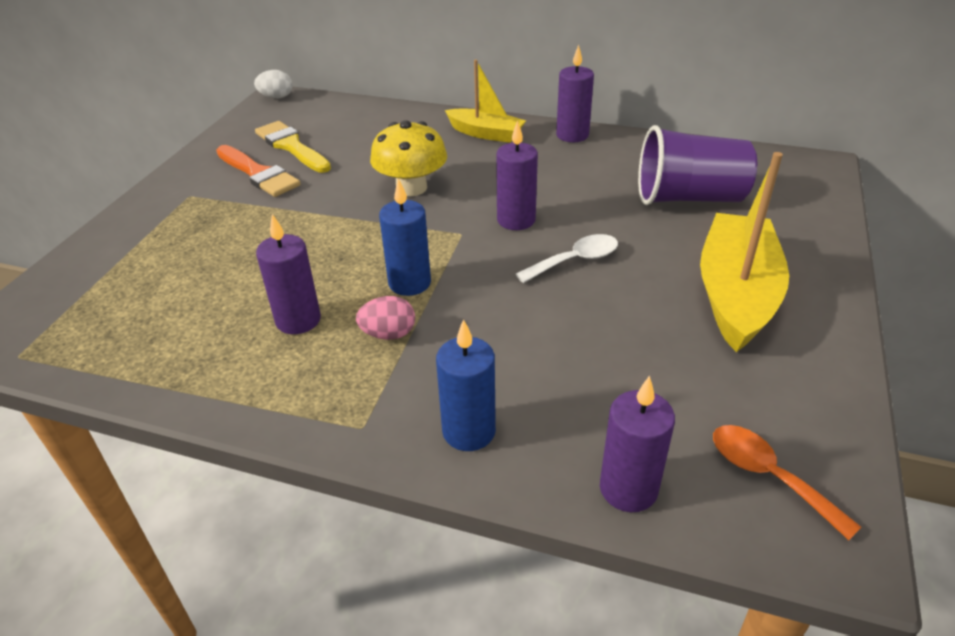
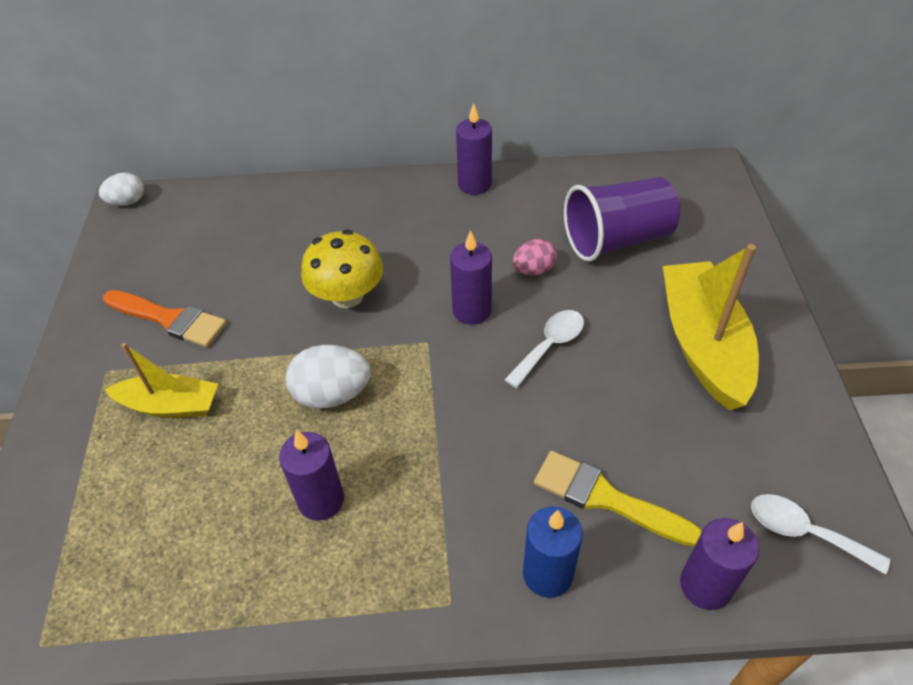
camera: 20 degrees left, 10 degrees up
yellow brush [255,121,331,173] -> yellow brush moved to [534,451,702,547]
pink egg [356,296,415,340] -> pink egg moved to [512,239,557,275]
blue candle [379,178,431,296] -> none
yellow boat [445,60,526,143] -> yellow boat moved to [105,343,218,418]
orange spoon [713,425,861,540] -> white spoon [751,494,890,575]
none -> white egg [285,345,371,409]

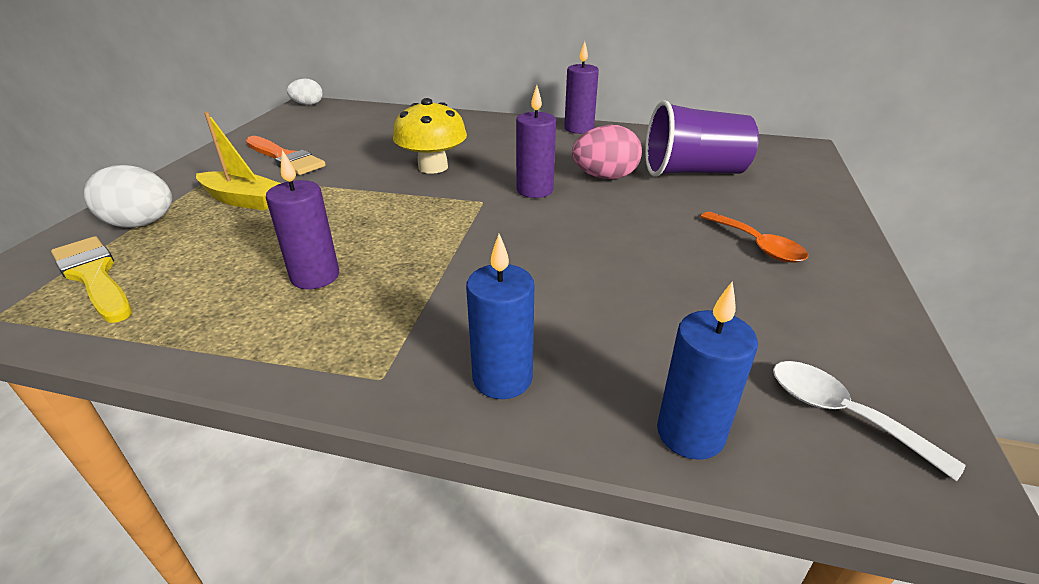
camera: 15 degrees right, 15 degrees down
white egg [285,345,371,409] -> white egg moved to [84,165,172,227]
white spoon [504,310,584,388] -> none
pink egg [512,239,557,275] -> pink egg [572,125,642,179], size x1.56
yellow brush [534,451,702,547] -> yellow brush moved to [51,236,132,323]
yellow boat [663,244,759,411] -> orange spoon [700,212,808,263]
purple candle [680,518,759,610] -> blue candle [657,282,758,460]

